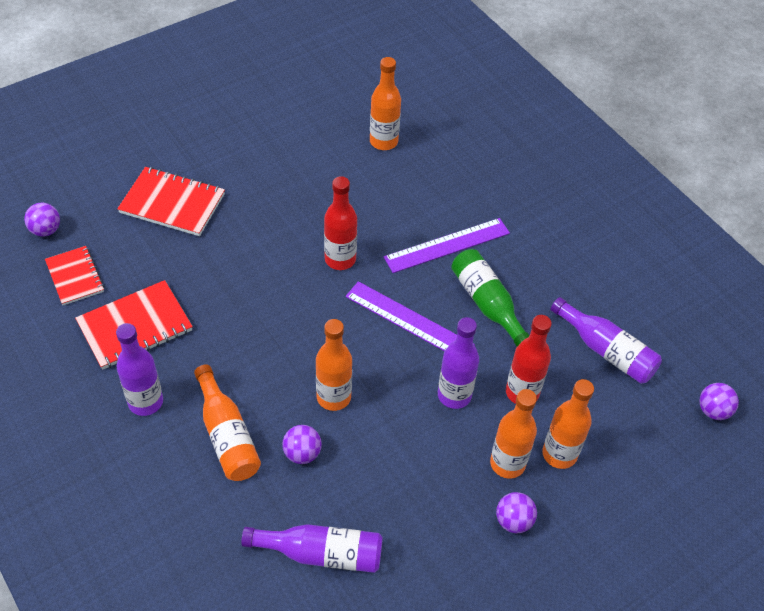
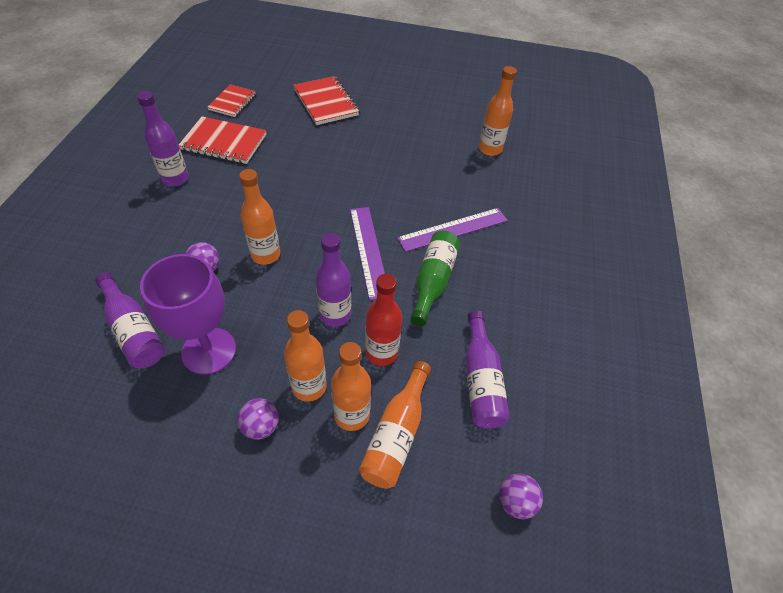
camera: 45 degrees right, 0 degrees up
purple ball [24,203,60,237] -> none
orange bottle [194,364,261,481] -> orange bottle moved to [359,361,431,489]
red bottle [324,176,357,270] -> none
purple ruler [384,218,510,273] -> purple ruler turned 45 degrees counterclockwise [397,208,508,252]
none -> purple goblet [140,254,236,375]

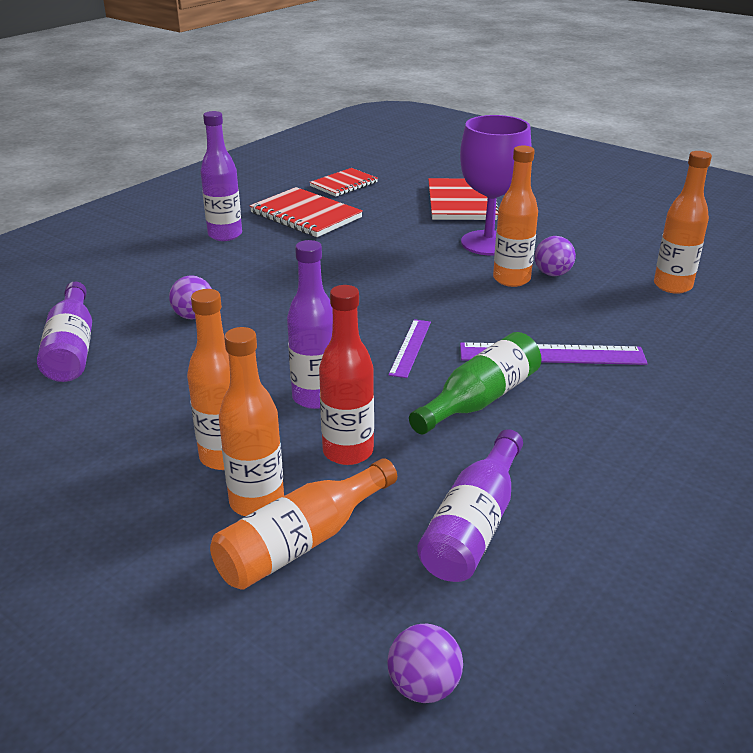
camera: 30 degrees right, 20 degrees down
purple goblet [140,254,236,375] -> purple goblet moved to [460,115,531,255]
purple ball [237,398,279,440] -> purple ball moved to [535,236,576,276]
orange bottle [239,169,280,265] -> orange bottle moved to [493,146,538,287]
purple ruler [350,207,385,301] -> purple ruler [388,319,431,378], size x0.60

